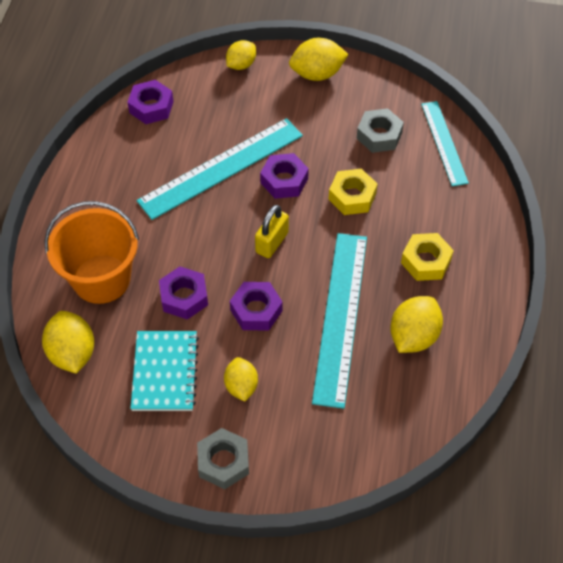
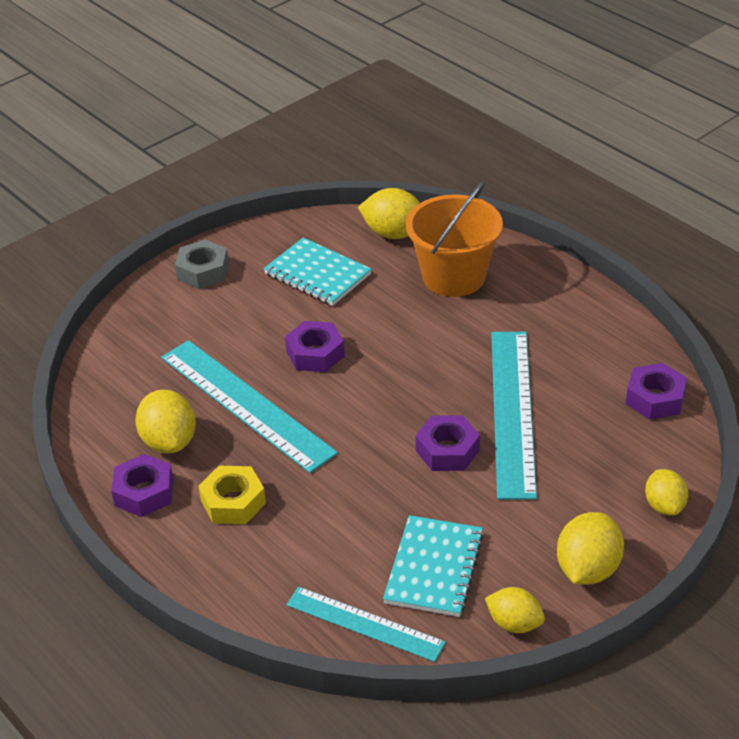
camera: 130 degrees right, 15 degrees down
purple nut [159,267,208,320] -> purple nut moved to [111,454,174,517]
yellow lemon [224,357,258,402] -> yellow lemon moved to [485,587,545,633]
yellow padlock [255,205,289,258] -> none
yellow nut [328,169,377,215] -> none
grey nut [357,108,404,153] -> turquoise notebook [383,515,484,617]

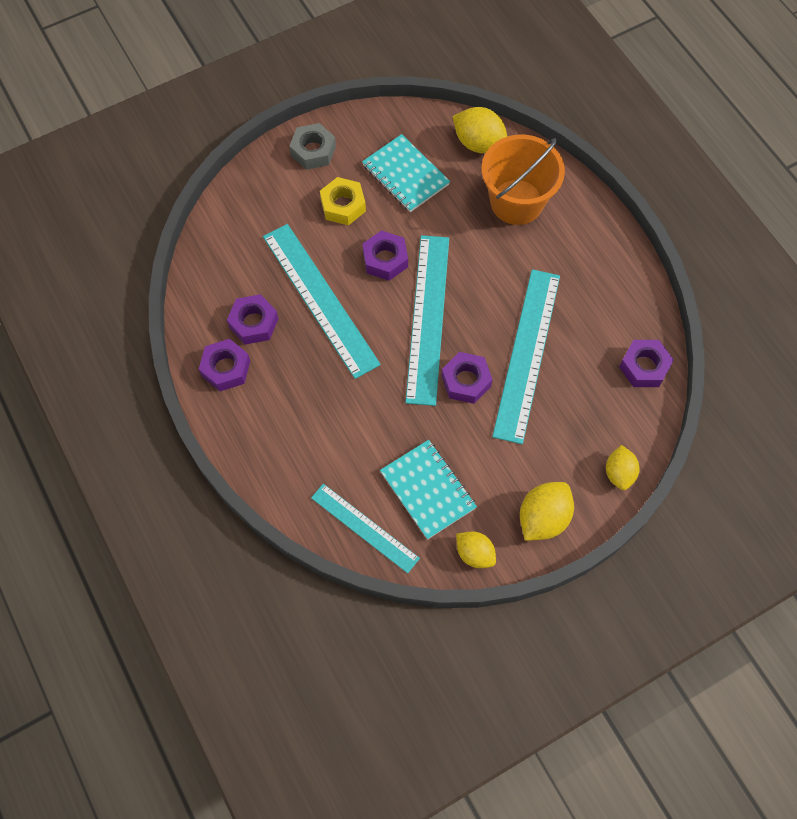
camera: 10 degrees right, 25 degrees up
yellow lemon [135,390,196,453] -> purple nut [227,294,278,345]
yellow nut [198,466,266,524] -> yellow nut moved to [320,177,366,226]
turquoise notebook [383,515,484,617] -> turquoise notebook turned 60 degrees counterclockwise [380,440,477,540]
none -> turquoise ruler [405,235,449,406]

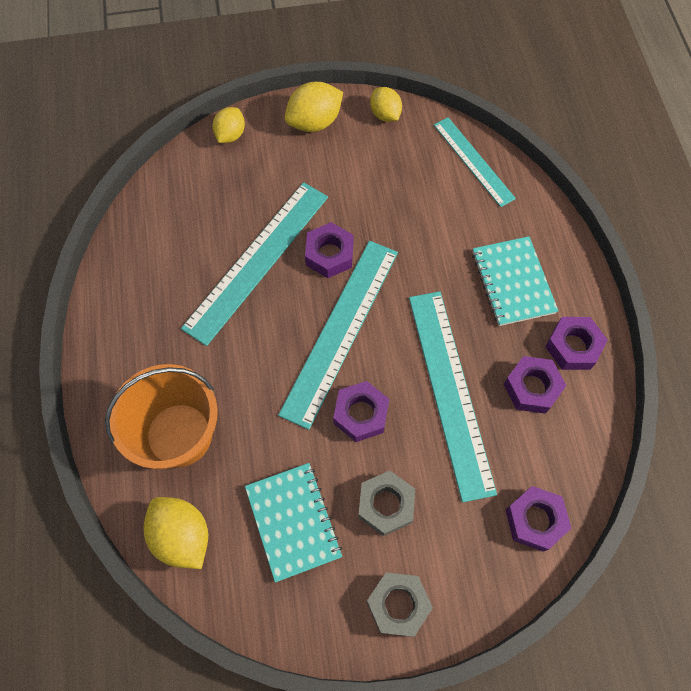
camera: 160 degrees left, 0 degrees up
yellow nut [320,177,366,226] -> grey nut [358,471,415,536]
turquoise notebook [380,440,477,540] -> turquoise notebook moved to [472,236,558,326]
purple nut [619,340,674,387] -> purple nut moved to [505,486,571,552]

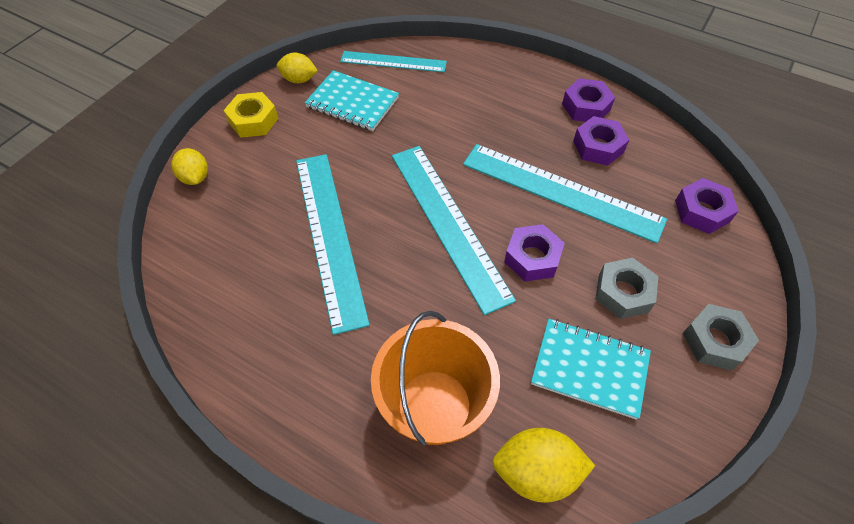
camera: 50 degrees left, 10 degrees down
yellow lemon [285,82,343,132] -> yellow nut [224,92,279,138]
purple nut [305,222,354,278] -> none
turquoise notebook [472,236,558,326] -> turquoise notebook moved to [305,70,399,131]

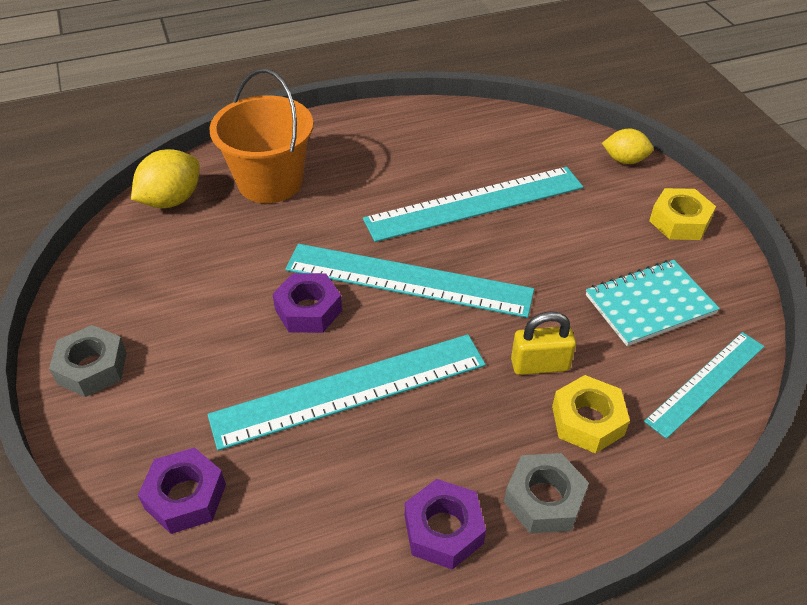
camera: 130 degrees right, 10 degrees down
yellow lemon [277,52,318,83] -> none
turquoise ruler [296,154,370,335] -> turquoise ruler turned 45 degrees counterclockwise [363,167,583,242]
turquoise notebook [531,319,651,420] -> none
purple nut [573,116,629,166] -> none
grey nut [595,257,658,319] -> grey nut moved to [504,453,589,534]
none -> yellow padlock [511,311,576,375]
none -> yellow nut [552,375,630,453]

